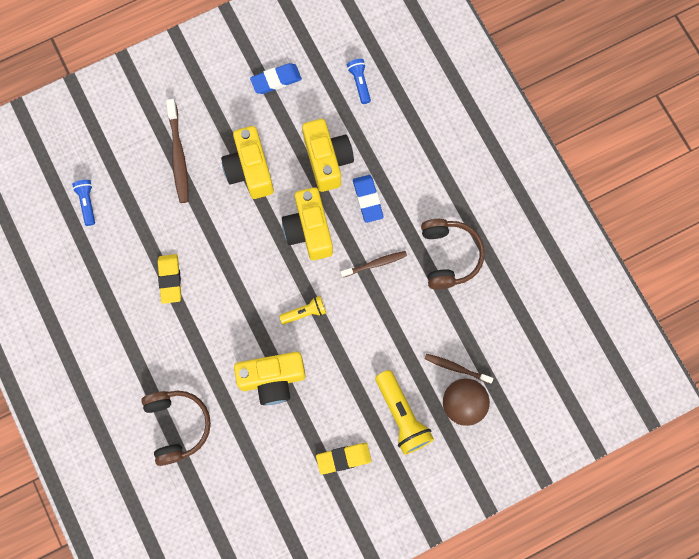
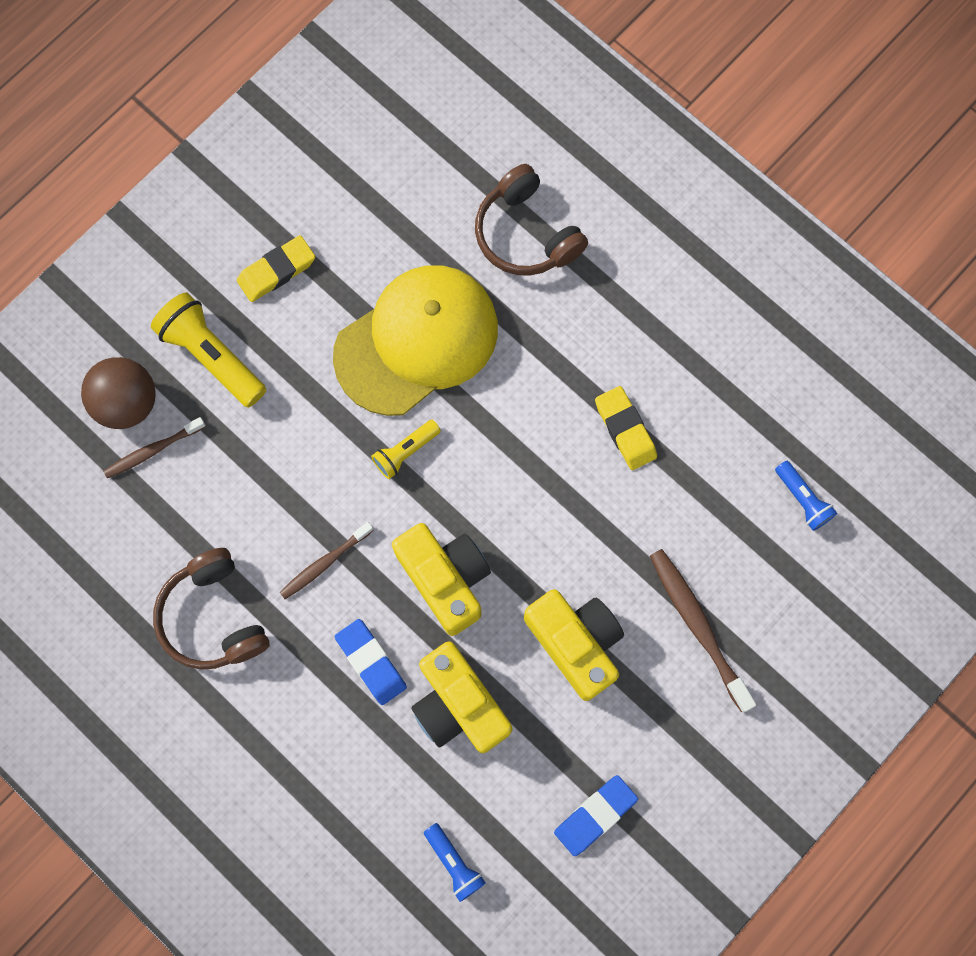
camera: 160 degrees right, 0 degrees up
yellow camera [234,352,306,405] -> yellow cap [333,265,498,416]
brown toothbrush [424,354,493,384] -> brown toothbrush turned 150 degrees clockwise [103,417,206,478]

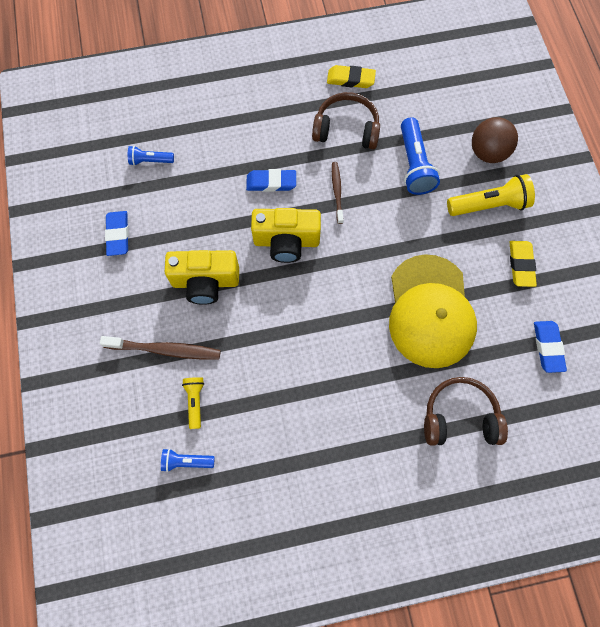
camera: 125 degrees right, 5 degrees down
brown toothbrush [103,417,206,478] -> none
yellow flashlight [371,420,441,479] -> yellow flashlight moved to [182,377,204,429]
yellow camera [411,641,513,753] -> none
yellow eraser [595,386,657,470] -> yellow eraser moved to [327,65,376,88]
none -> blue flashlight [401,117,440,195]
none -> blue eraser [534,321,567,373]

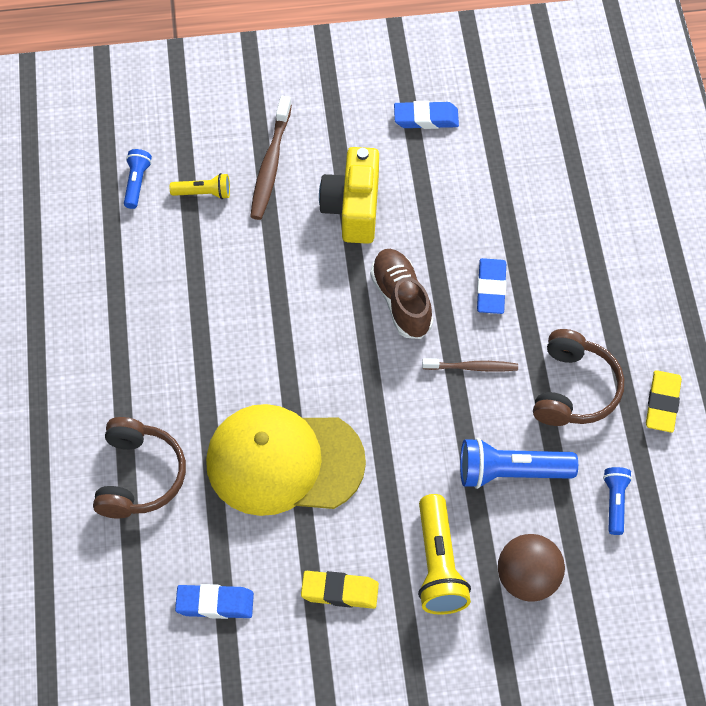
camera: 95 degrees right, 10 degrees down
blue flashlight [128,146,174,166] -> blue flashlight moved to [603,467,632,535]
yellow camera [251,208,321,263] -> brown shoe [370,249,433,339]

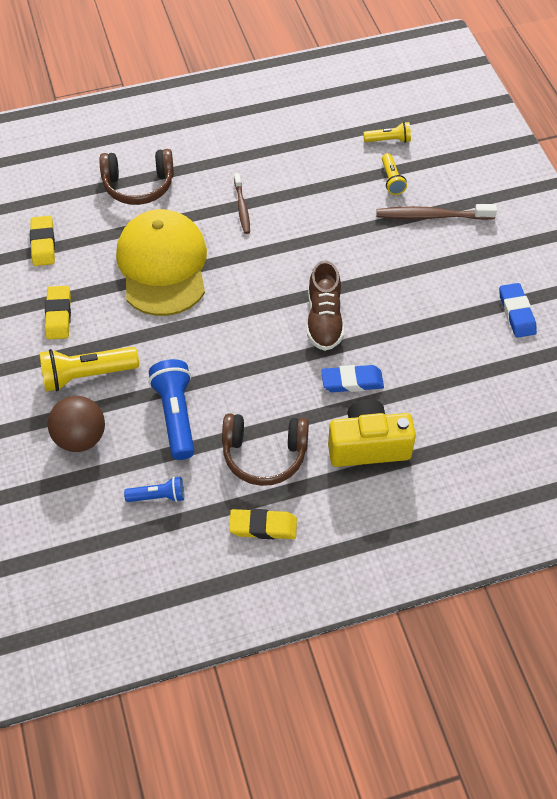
camera: 80 degrees right, 5 degrees down
blue flashlight [124,149,152,209] -> yellow flashlight [363,122,411,143]
blue eraser [175,584,254,619] -> yellow eraser [30,216,55,266]
yellow camera [319,147,379,244] -> yellow camera moved to [328,399,416,467]
brown shoe [370,249,433,339] -> brown shoe turned 120 degrees clockwise [307,260,344,351]
brown toothbrush [422,358,518,372] -> brown toothbrush moved to [234,173,250,234]

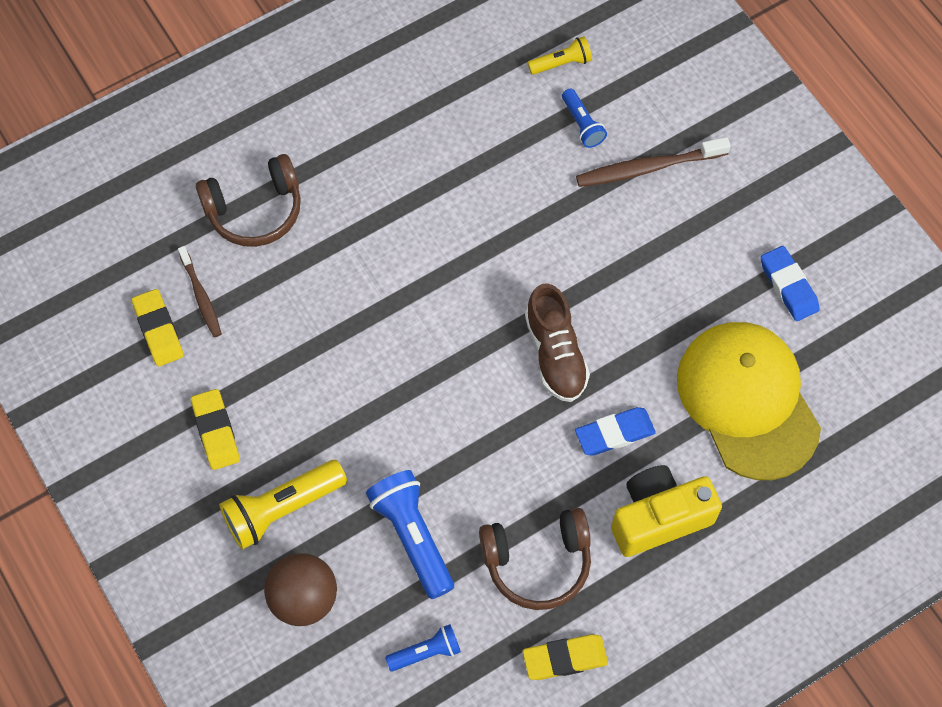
camera: 15 degrees left, 10 degrees up
yellow cap [116,209,207,316] -> yellow cap moved to [677,322,821,480]
brown toothbrush [234,173,250,234] -> brown toothbrush moved to [178,246,222,337]
yellow flashlight [382,153,407,195] -> blue flashlight [562,89,607,148]

